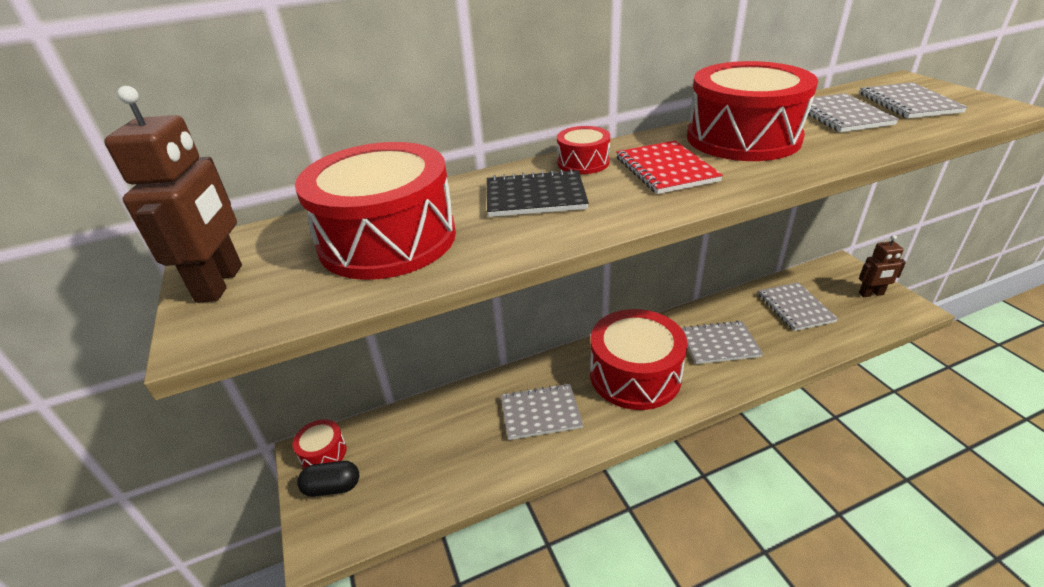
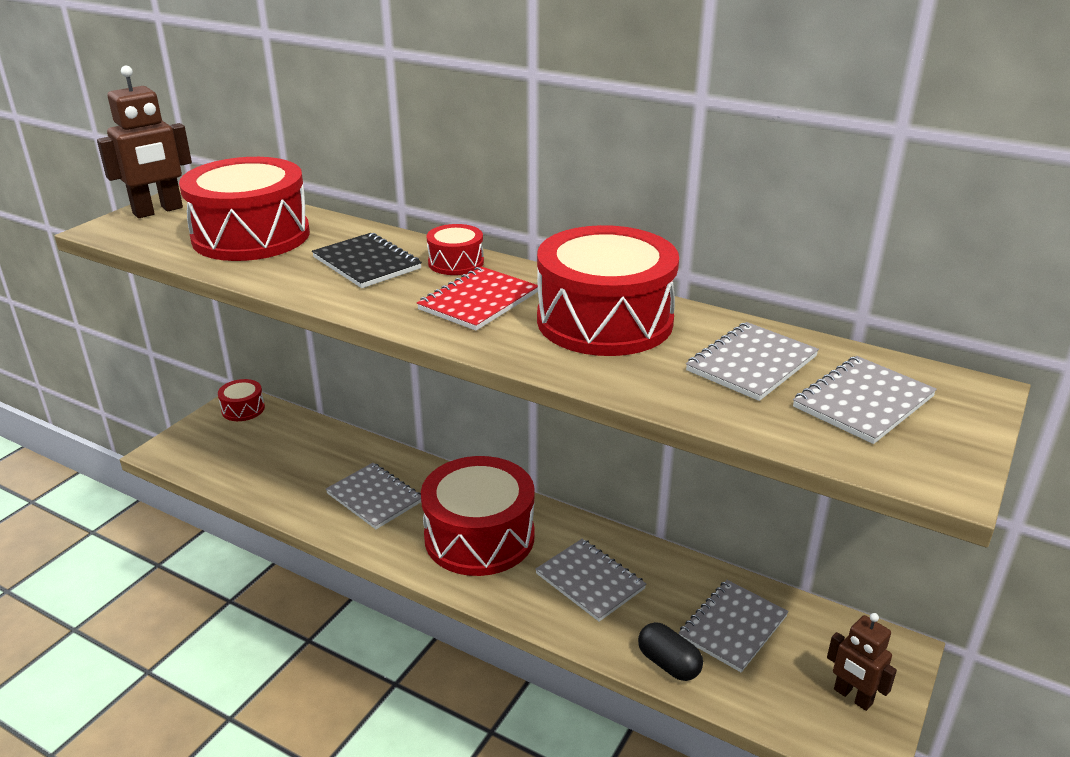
camera: 50 degrees right, 5 degrees down
black capsule [297,461,359,497] -> black capsule moved to [638,622,703,681]

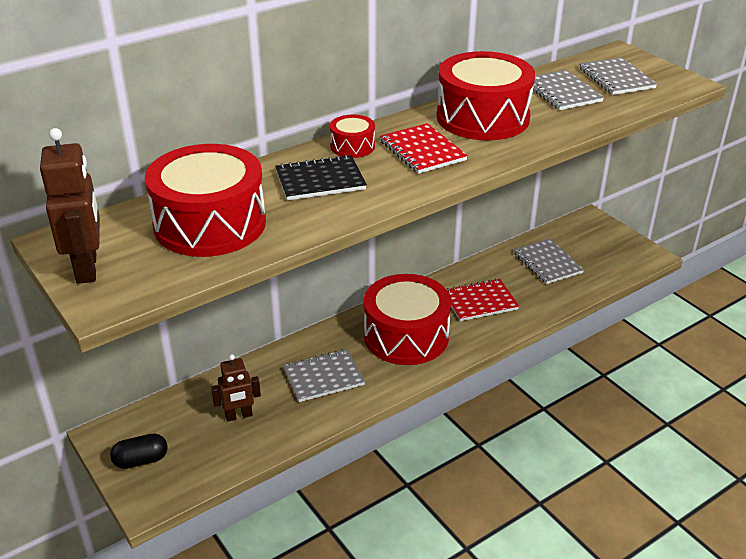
camera: 65 degrees left, 5 degrees up
red drum [218,379,265,421] -> none
grey notebook [535,539,646,622] -> red notebook [447,279,519,321]
black capsule [638,622,703,681] -> black capsule moved to [110,433,168,469]
brown robot [827,613,897,711] -> brown robot moved to [211,354,261,422]

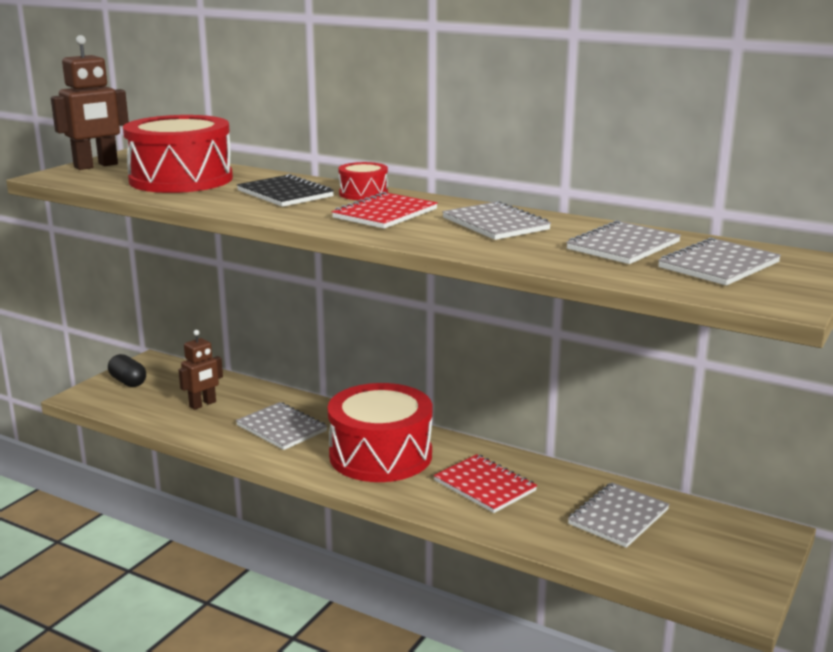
camera: 65 degrees right, 15 degrees down
brown robot [211,354,261,422] -> brown robot turned 90 degrees counterclockwise [178,330,223,410]
red drum [437,51,535,140] -> grey notebook [442,201,551,240]

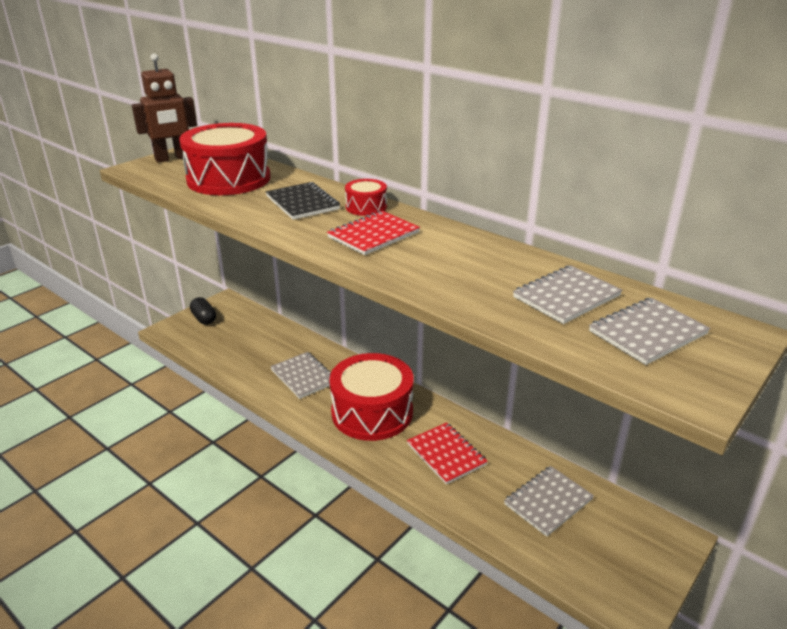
camera: 10 degrees right, 10 degrees up
brown robot [178,330,223,410] -> none
grey notebook [442,201,551,240] -> none

